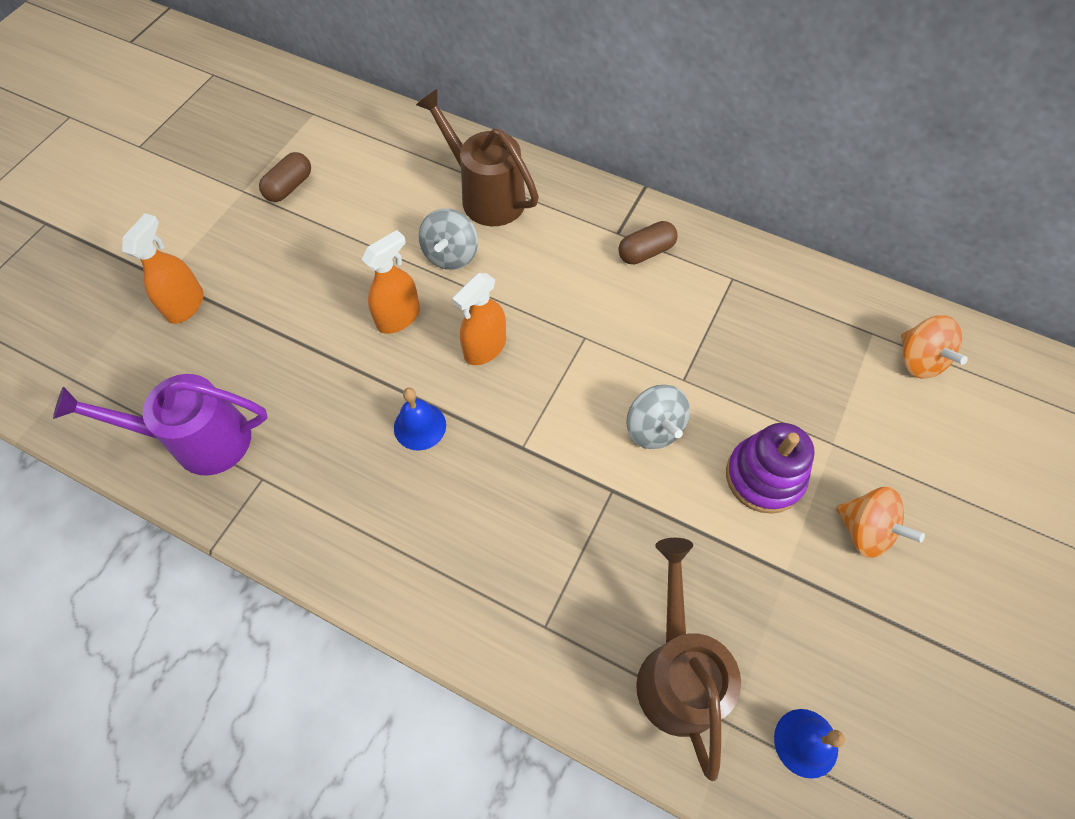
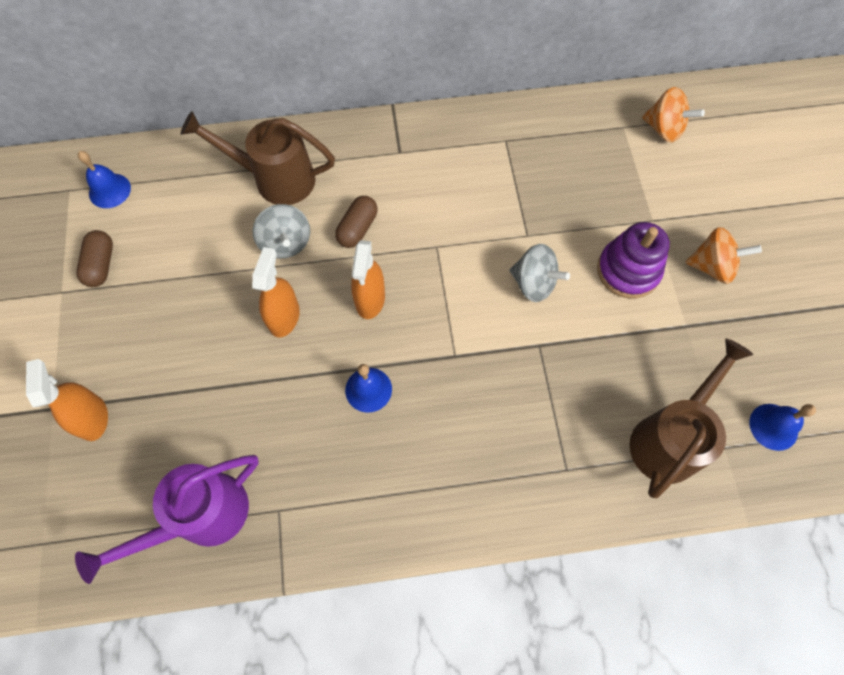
camera: 35 degrees left, 5 degrees up
brown capsule [618,221,678,264] -> brown capsule moved to [335,196,378,248]
brown watering can [636,538,741,781] -> brown watering can turned 75 degrees clockwise [630,338,753,498]
none -> blue bell [78,151,131,208]

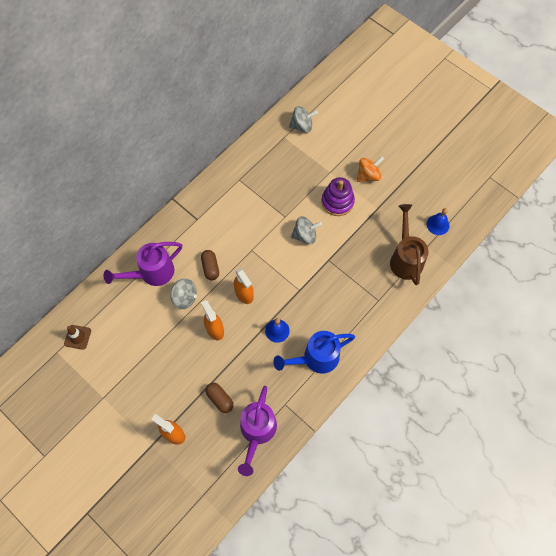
camera: 40 degrees left, 0 degrees up
brown capsule [77,230,113,287] -> brown capsule moved to [205,383,234,413]
blue bell [78,151,131,208] -> brown traffic cone [64,325,91,350]
brown watering can [181,111,335,205] -> purple watering can [104,242,182,286]
orange spinning top [642,87,705,142] -> grey spinning top [289,106,318,133]
none -> blue watering can [273,331,355,374]

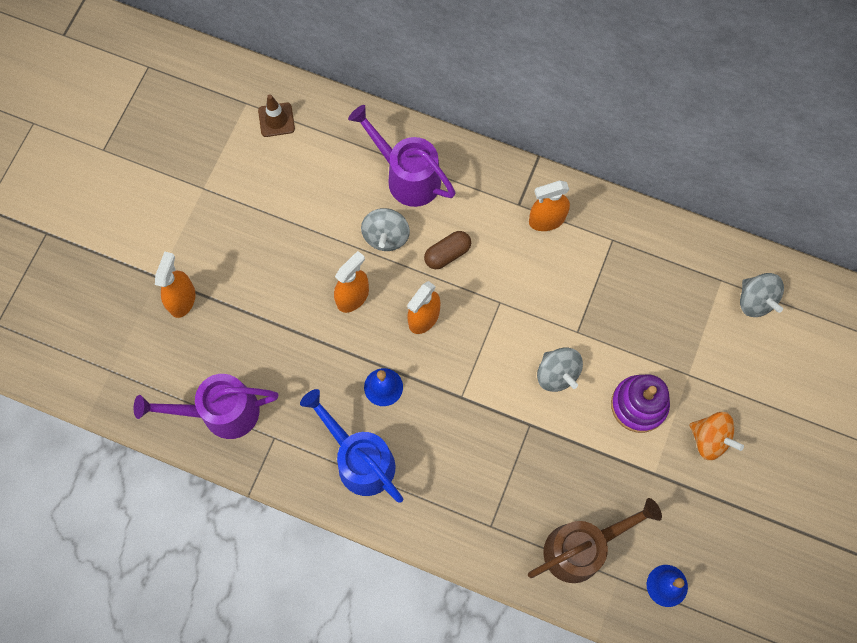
camera: 70 degrees right, 5 degrees up
brown capsule [205,383,234,413] -> none
none -> orange spray bottle [529,180,570,231]

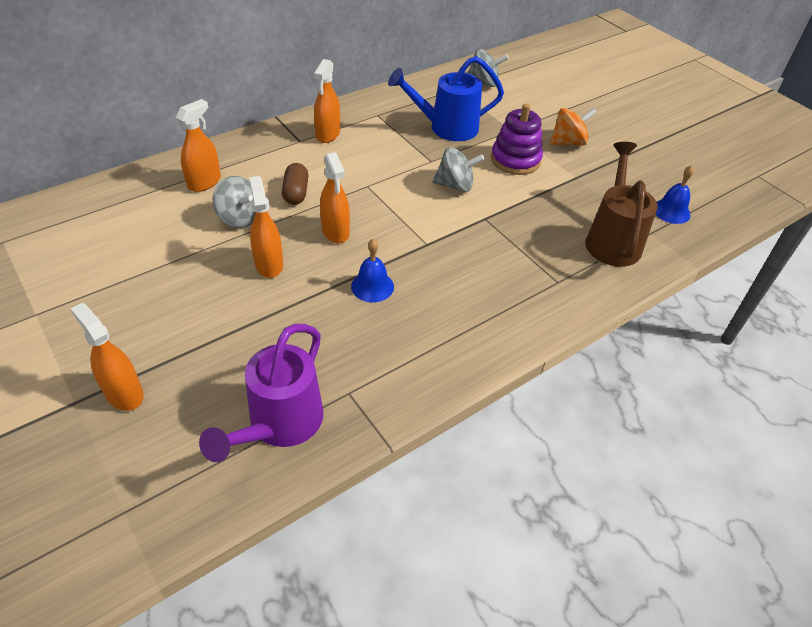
camera: 60 degrees left, 25 degrees down
brown traffic cone [258,94,295,137] -> none
blue watering can [300,389,403,503] -> blue watering can moved to [388,56,504,141]
purple watering can [348,105,456,207] -> orange spray bottle [176,99,221,192]

